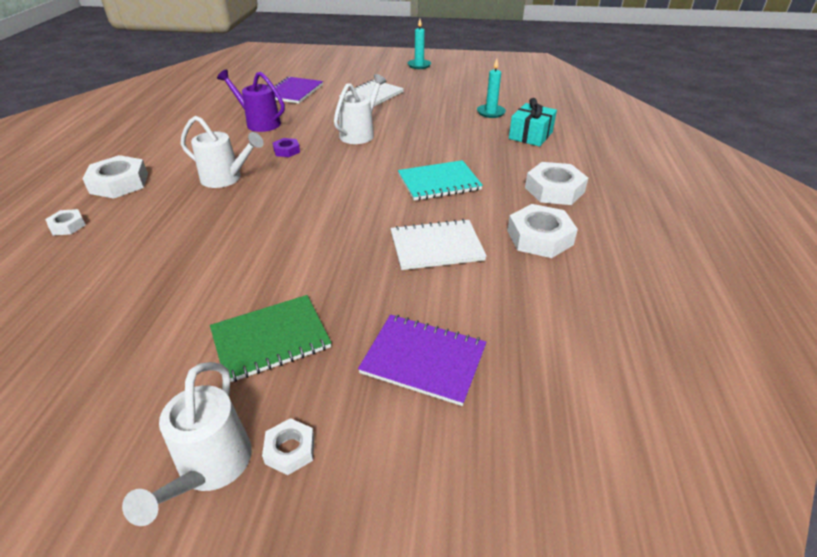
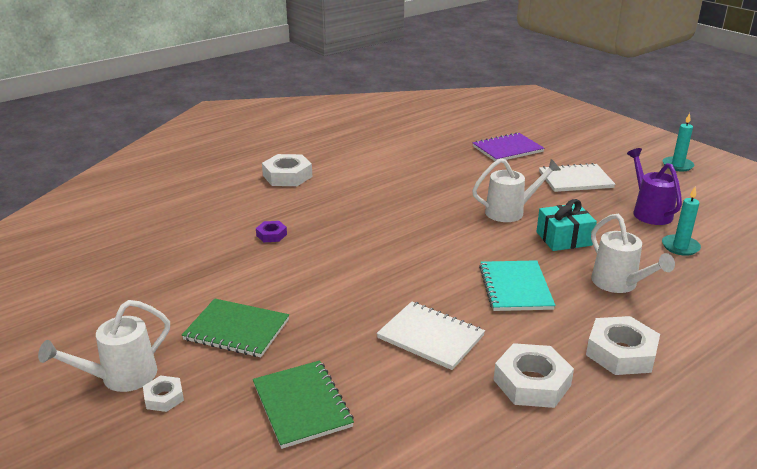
camera: 45 degrees right, 10 degrees down
white nut [45,209,86,235] -> none
white watering can [180,116,264,188] -> white watering can moved to [591,214,675,293]
purple watering can [217,70,285,132] -> purple watering can moved to [627,148,682,225]
purple nut [273,138,300,157] -> purple nut moved to [256,221,287,242]
purple notebook [358,314,487,406] -> green notebook [253,360,354,449]
turquoise notebook [398,160,483,201] -> turquoise notebook turned 60 degrees clockwise [479,260,555,311]
turquoise gift [509,98,557,147] -> turquoise gift moved to [536,199,597,251]

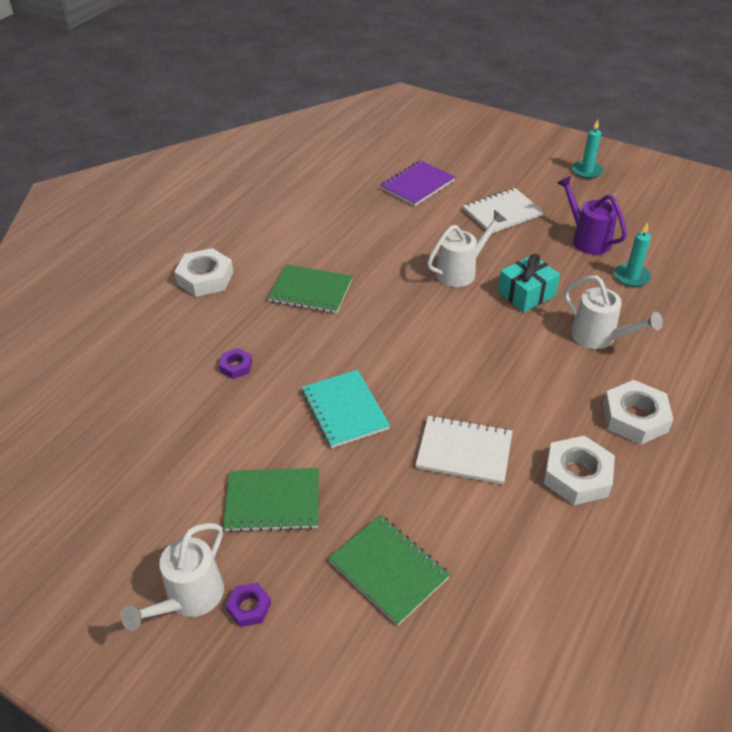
camera: 20 degrees left, 15 degrees up
white nut [143,375,184,412] -> purple nut [226,583,271,627]
turquoise notebook [479,260,555,311] -> turquoise notebook moved to [301,369,390,448]
none -> green notebook [268,264,353,313]

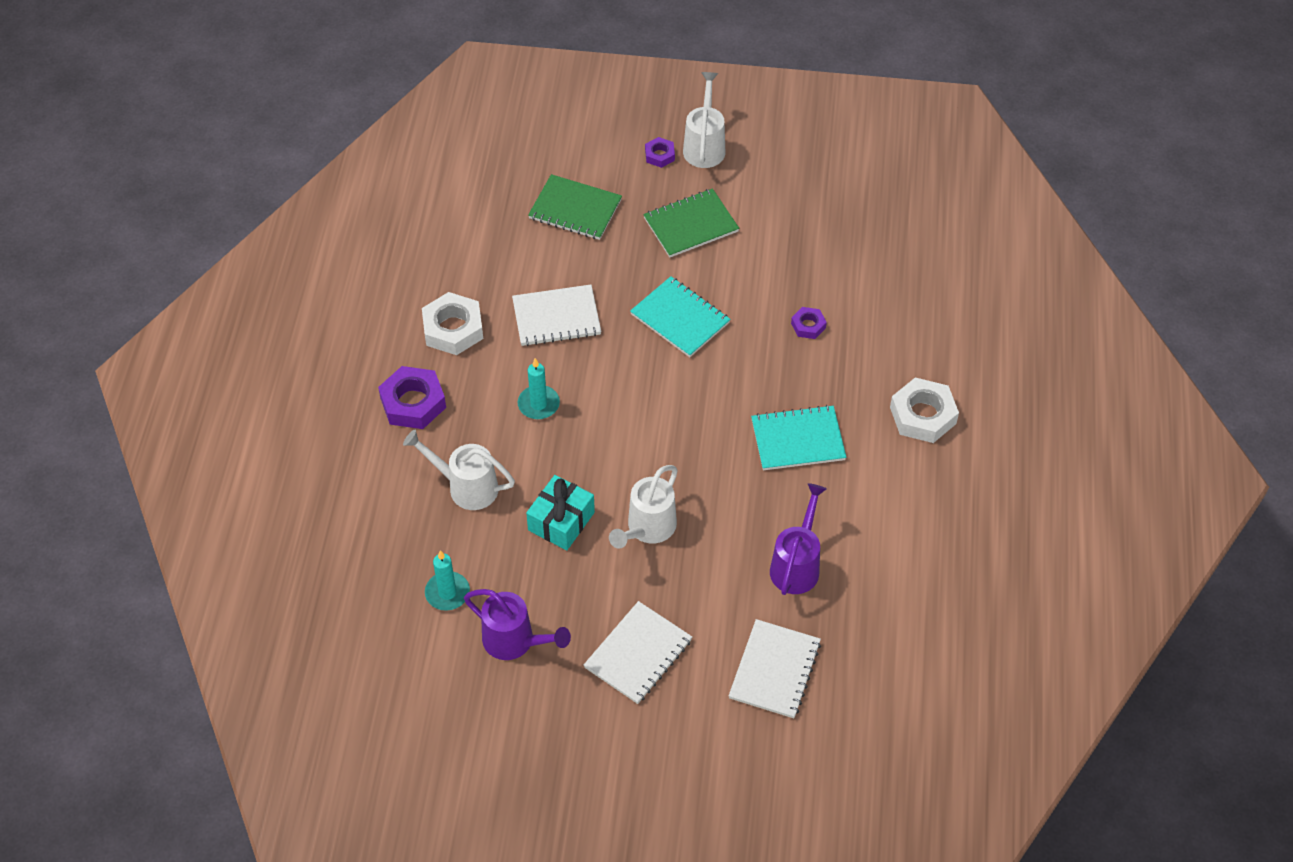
camera: 155 degrees right, 10 degrees up
green notebook [268,264,353,313] -> turquoise notebook [751,405,847,470]
purple notebook [380,160,455,206] -> white notebook [729,619,821,718]
turquoise candle [572,120,603,179] -> turquoise candle moved to [518,358,560,419]
white nut [603,380,674,445] -> purple nut [378,366,446,429]
none -> purple watering can [770,483,827,595]

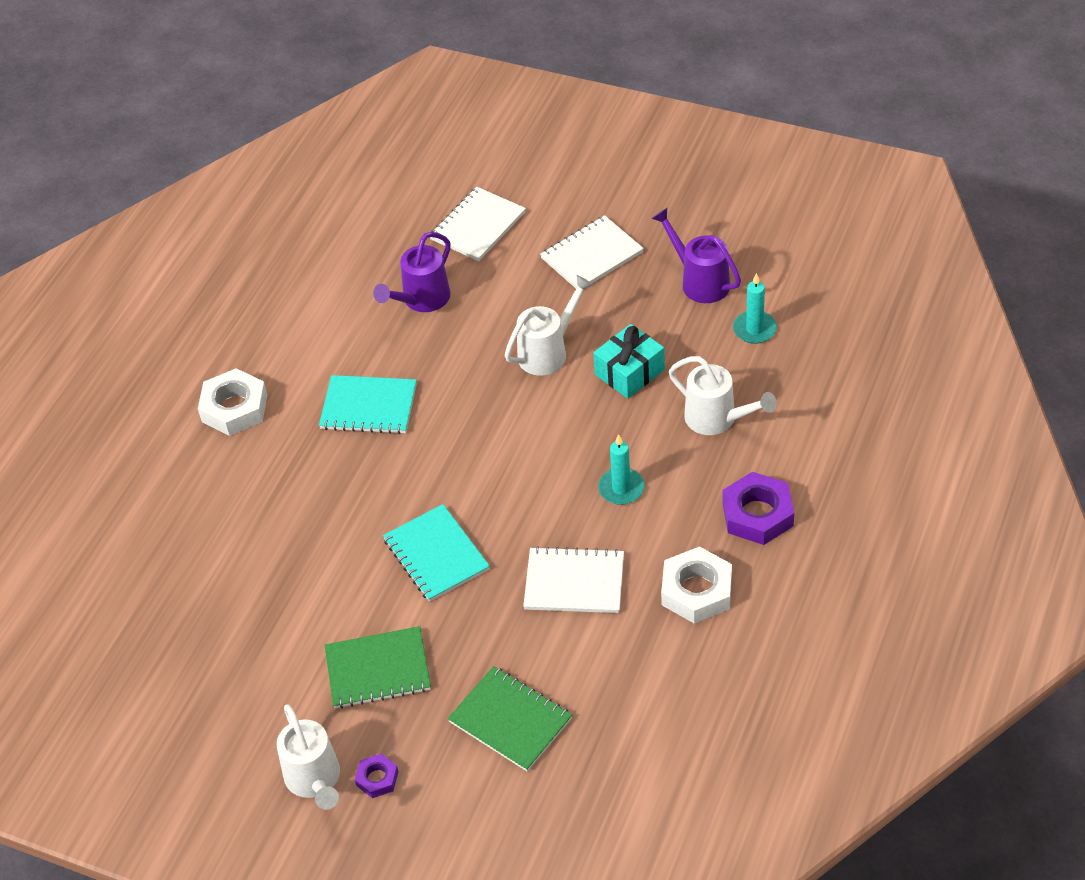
camera: 160 degrees left, 5 degrees down
white watering can [683,72,726,168] -> white watering can turned 45 degrees counterclockwise [277,704,340,810]
purple nut [791,307,827,339] -> none

